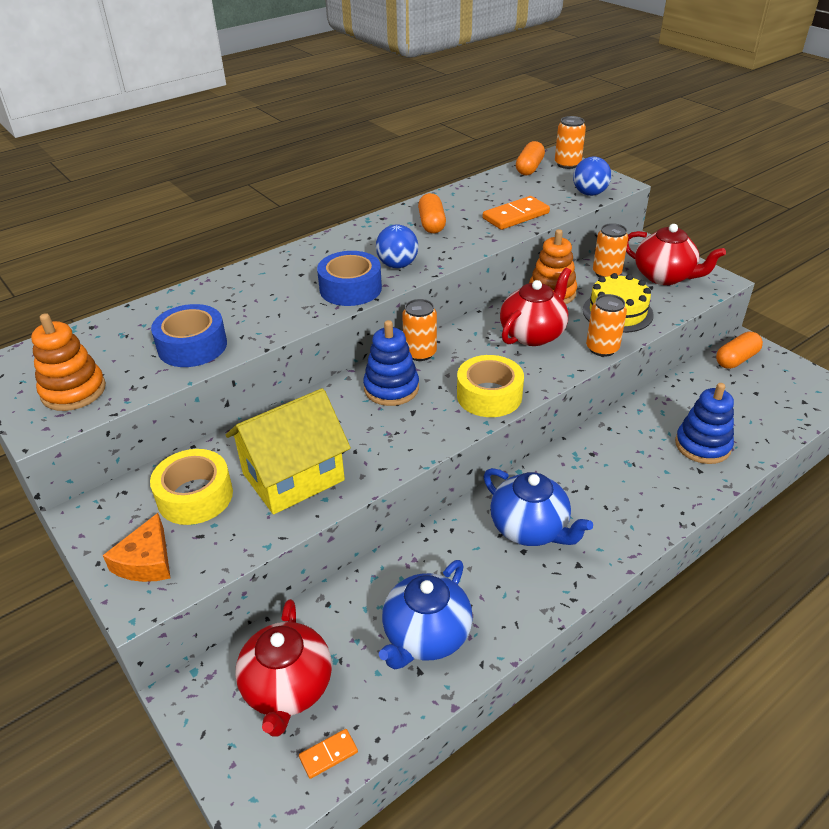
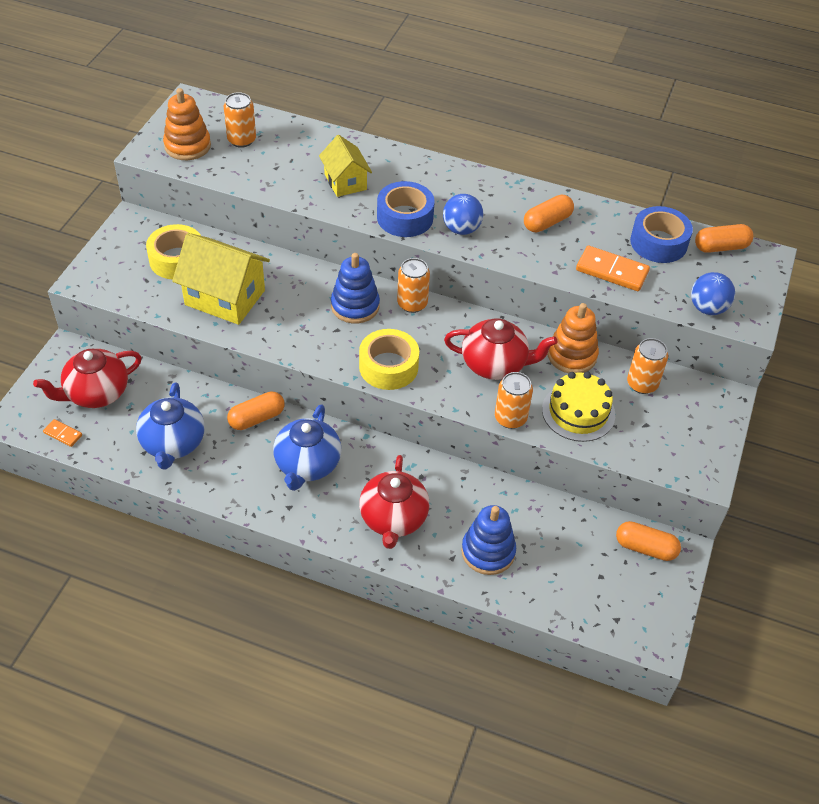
camera: 55 degrees right, 10 degrees up
orange cheese [103,513,170,582] -> none
blue tape [151,304,227,367] -> blue tape moved to [630,206,693,263]
blue teapot [379,560,473,670] -> blue teapot turned 90 degrees counterclockwise [136,383,205,469]
orange can [555,116,586,169] -> orange can moved to [224,92,256,148]
red teapot [626,224,726,285] -> red teapot moved to [359,455,429,549]
none -> orange capsule [227,392,285,430]
none -> yellow house [319,135,372,197]

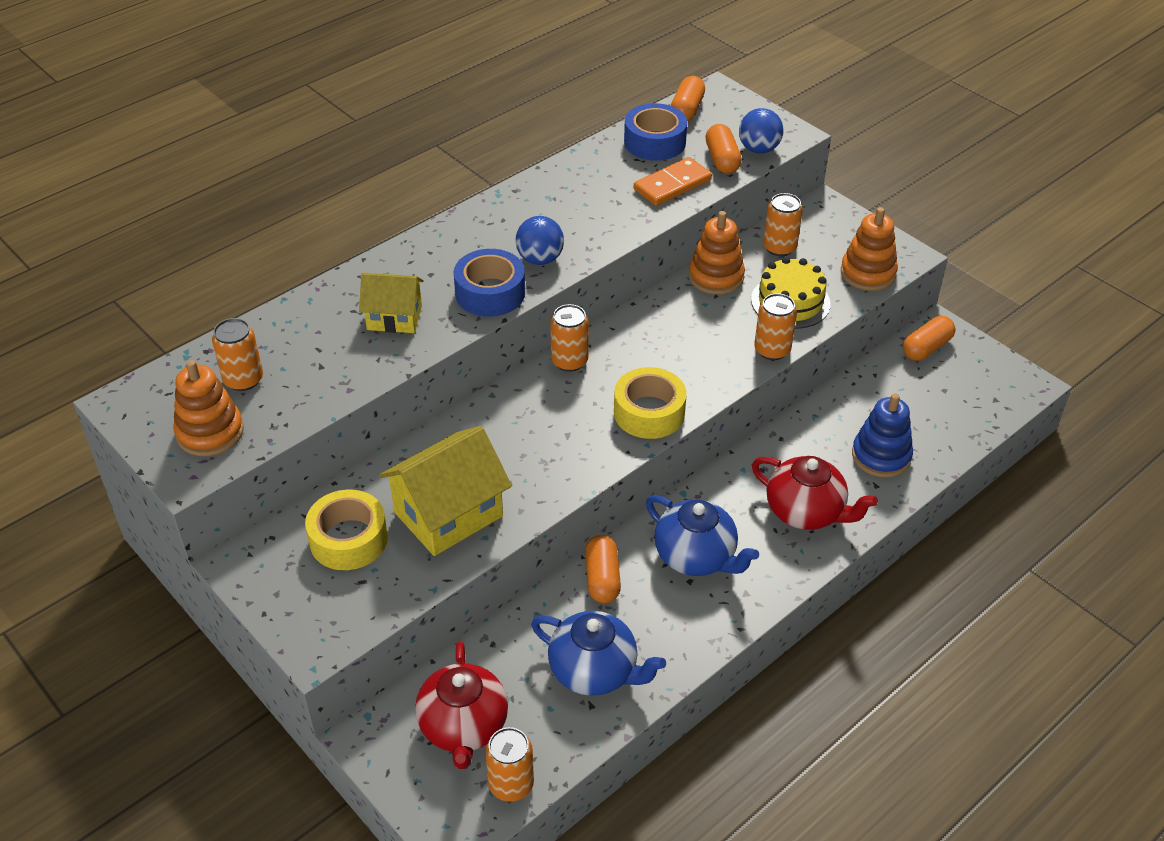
camera: 60 degrees left, 5 degrees down
orange domino [43,419,82,447] -> orange can [485,727,534,802]
blue stacking toy [331,253,380,323] -> none
red teapot [444,318,558,380] -> none
orange capsule [524,194,574,233] -> orange capsule moved to [705,124,742,174]
none -> orange stacking toy [841,207,898,291]

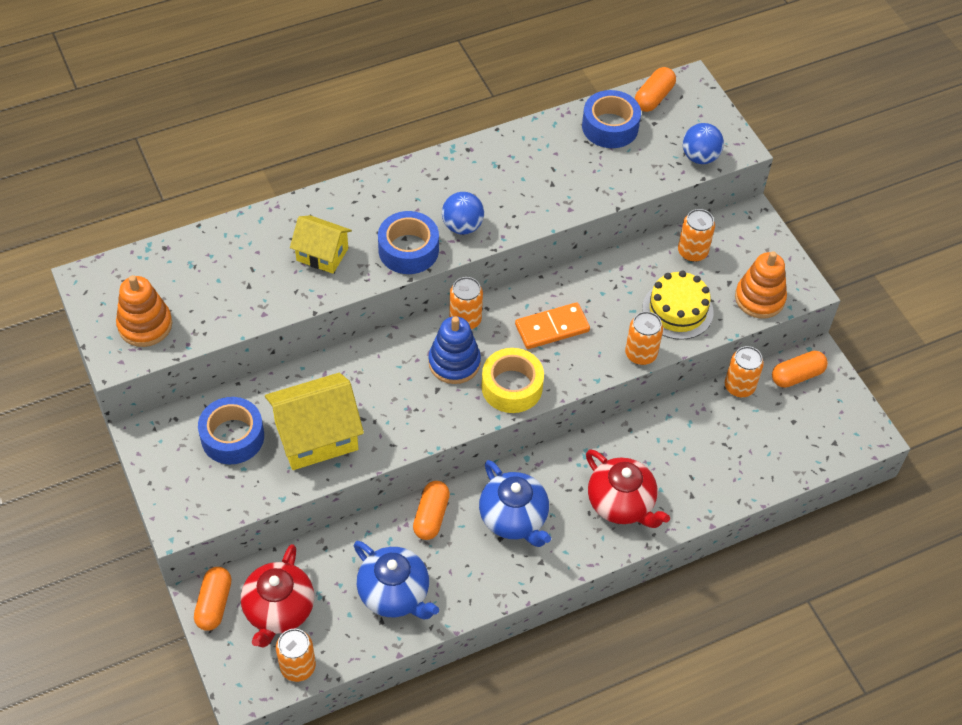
camera: 15 degrees right, 10 degrees up
orange can [212,318,263,391] -> orange can moved to [725,346,764,397]
yellow tape [305,489,388,570] -> blue tape [198,397,264,464]
orange domino [634,157,712,206] -> orange domino moved to [515,302,590,349]
orange stacking toy [689,211,745,295] -> none
orange capsule [705,124,742,174] -> orange capsule moved to [194,567,231,631]
blue stacking toy [852,393,913,478] -> blue stacking toy moved to [428,316,481,384]

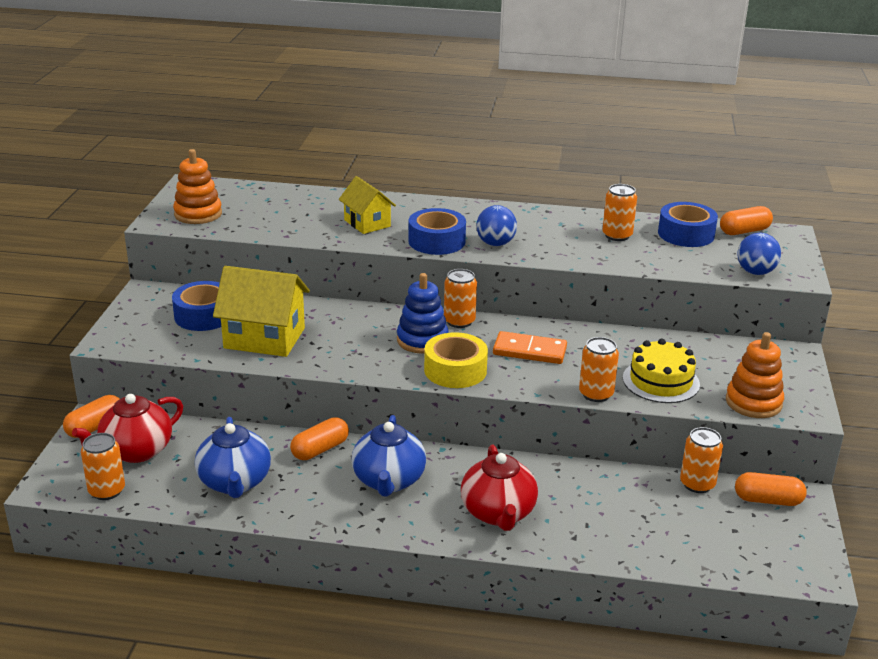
camera: 35 degrees right, 25 degrees down
orange can [678,209,715,262] -> orange can moved to [602,184,637,241]

